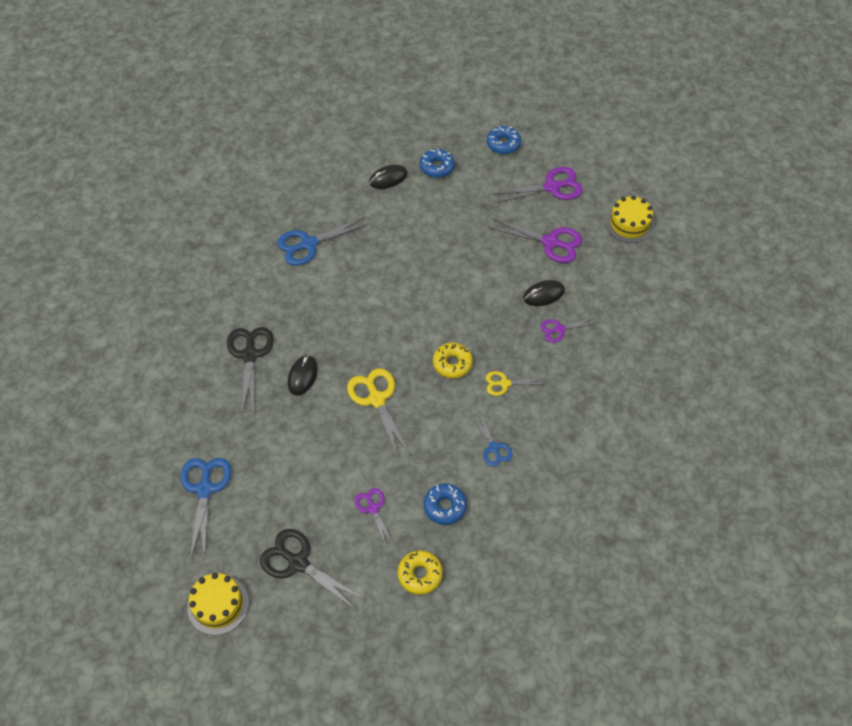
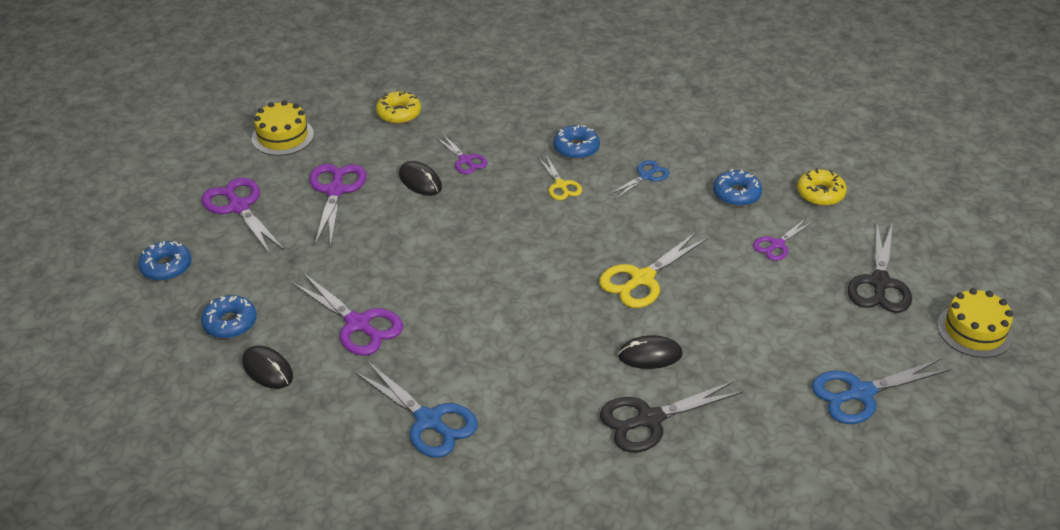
camera: 110 degrees left, 15 degrees down
yellow donut [433,343,473,378] -> yellow donut moved to [376,91,421,124]
none -> purple scissors [291,273,403,356]
none -> blue donut [553,125,600,160]

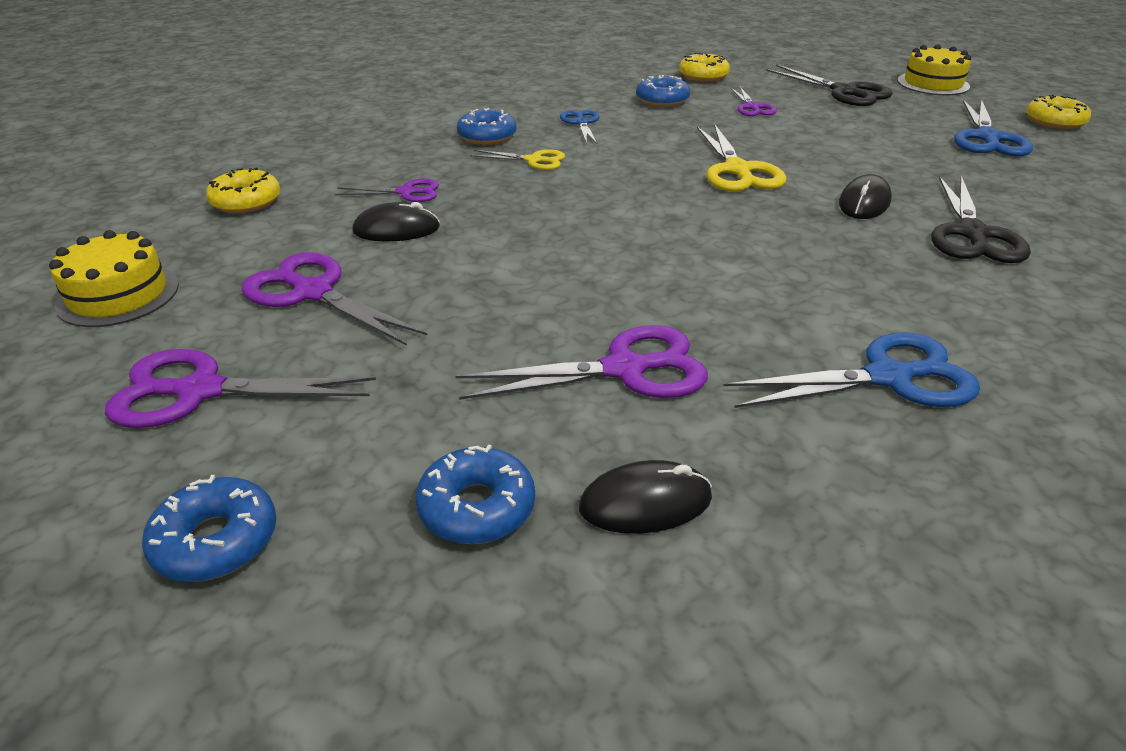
camera: 55 degrees left, 5 degrees down
none -> yellow donut [1026,95,1091,129]

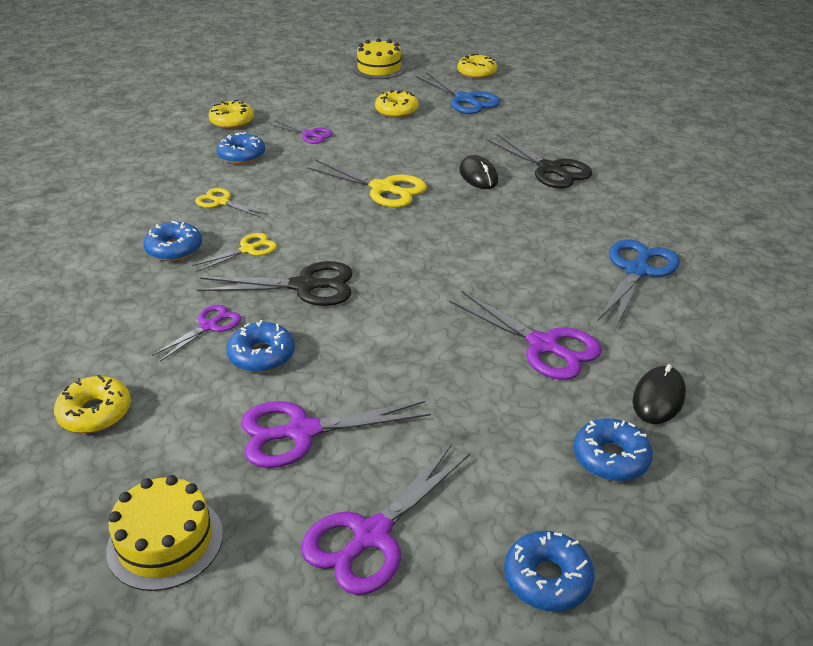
camera: 50 degrees left, 0 degrees up
black mouse [352,202,440,242] -> blue donut [227,320,295,373]
purple scissors [455,325,708,400] -> purple scissors turned 105 degrees clockwise [449,291,602,380]
blue scissors [560,110,599,144] -> yellow scissors [195,188,267,217]
black scissors [766,65,893,106] -> black scissors moved to [197,261,353,306]
none -> yellow donut [375,90,418,118]

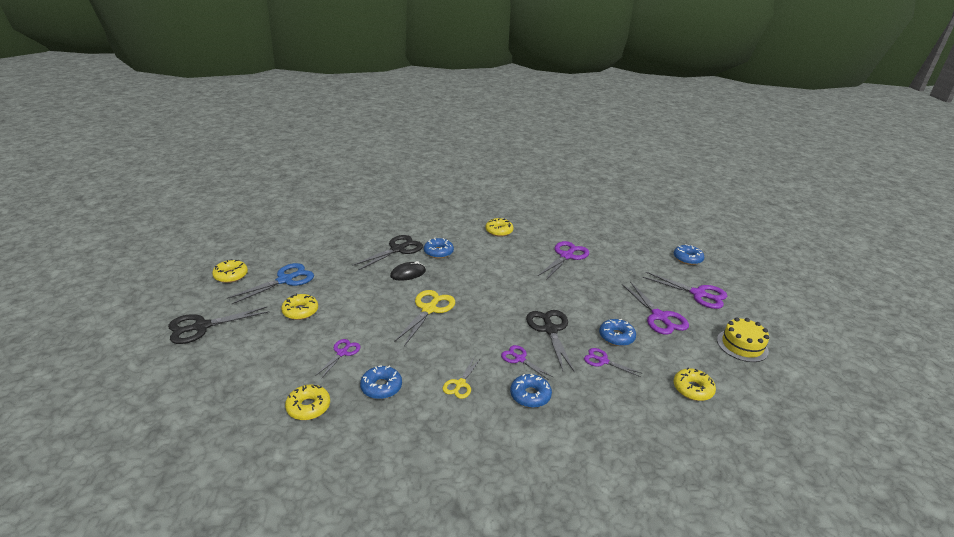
camera: 100 degrees left, 5 degrees down
yellow scissors [192,233,277,272] -> purple scissors [501,345,553,380]
yellow cake [353,38,406,79] -> black scissors [168,306,269,344]
blue donut [574,418,653,481] -> blue donut moved to [424,238,454,258]
blue scissors [597,239,680,328] -> yellow donut [486,218,513,237]
black mouse [632,364,686,424] -> none

